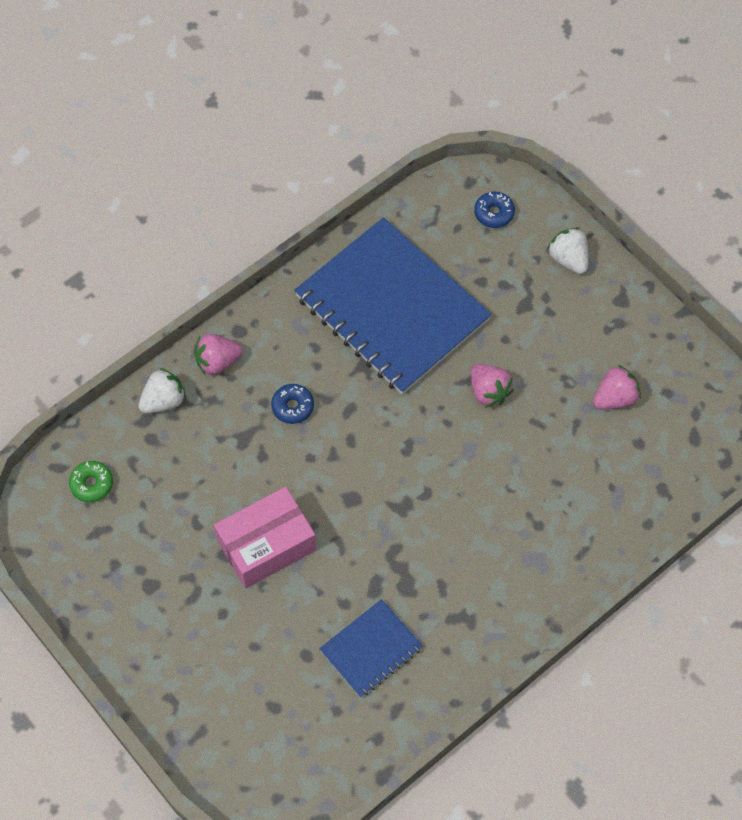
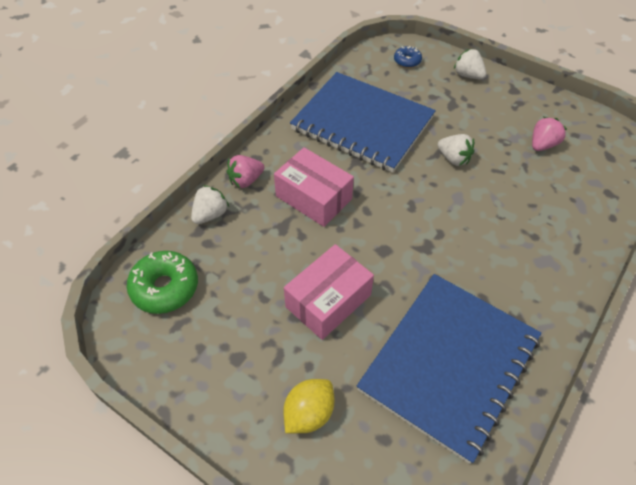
camera: 15 degrees left, 10 degrees down
green donut [69,461,113,502] -> green donut [127,251,198,314], size x1.80
blue donut [271,384,314,424] -> pink box [274,147,354,227]
blue notebook [319,599,423,698] -> blue notebook [357,274,541,464], size x2.09
pink strawberry [471,364,514,408] -> white strawberry [438,134,474,166]
none -> yellow lemon [283,379,335,433]

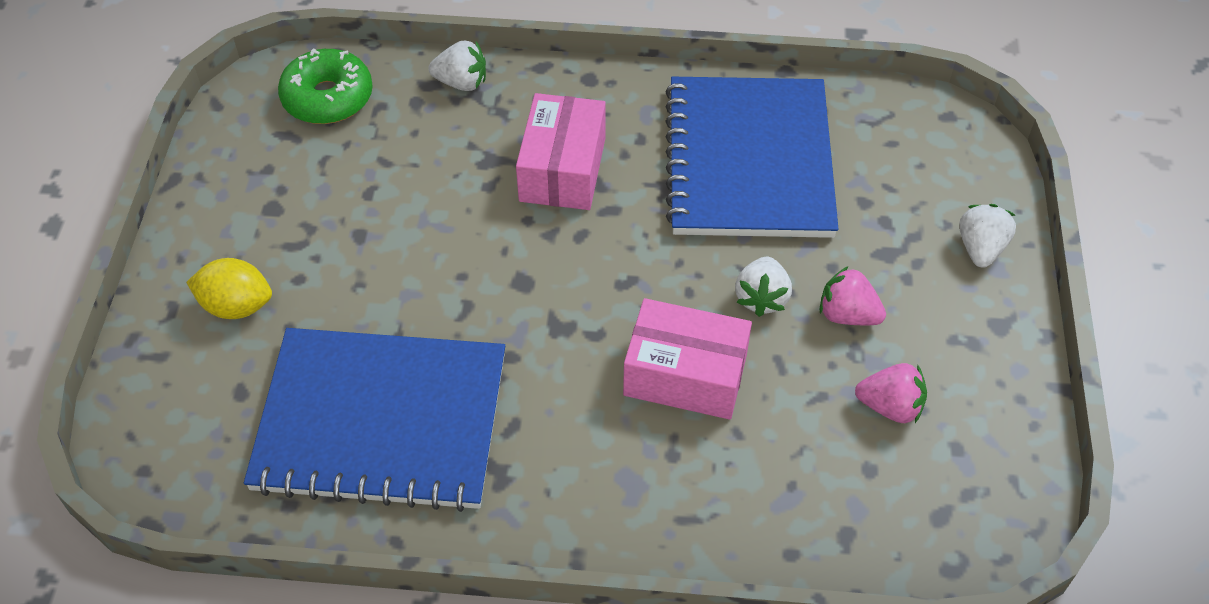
camera: 60 degrees right, 0 degrees up
pink strawberry [227,155,264,188] -> pink strawberry moved to [819,266,886,325]
pink box [284,244,374,340] -> pink box moved to [623,298,752,420]
blue donut [394,46,422,68] -> none

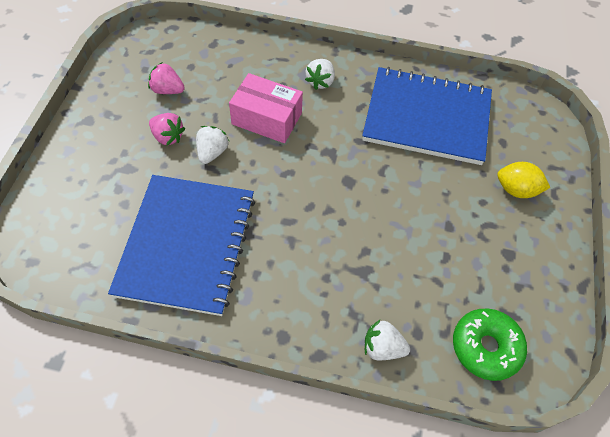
camera: 175 degrees left, 5 degrees up
pink box [516,93,606,210] -> none
white strawberry [959,204,1016,268] -> white strawberry moved to [305,59,335,90]

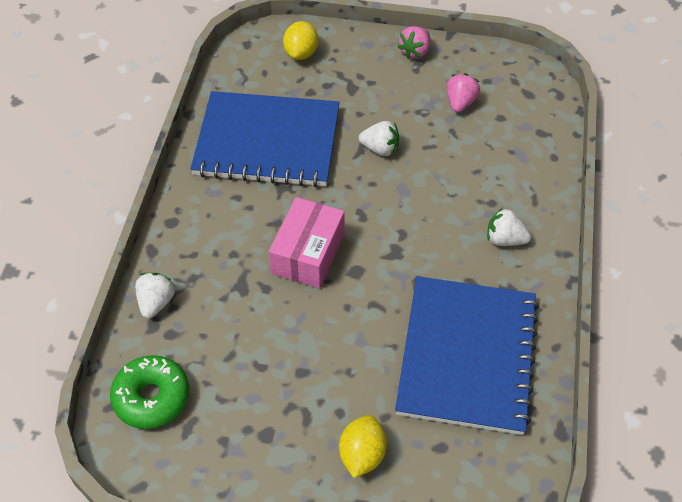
camera: 90 degrees right, 5 degrees down
pink strawberry [149,113,185,146] -> pink strawberry moved to [398,26,430,59]
pink box [229,73,303,143] -> pink box moved to [269,197,344,288]
none -> yellow lemon [283,21,318,60]

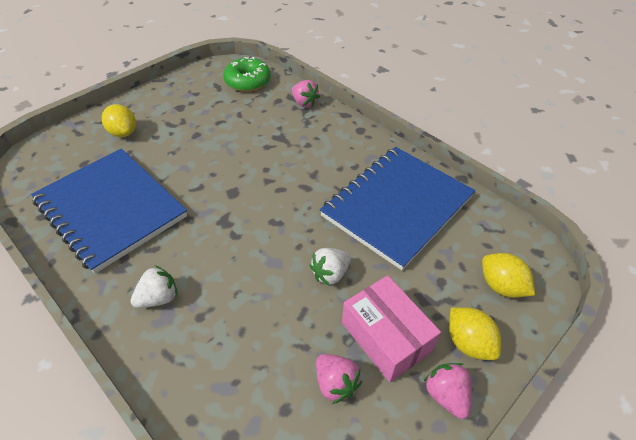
camera: 125 degrees right, 5 degrees down
white strawberry [135,273,176,319] -> pink strawberry [292,80,320,107]
pink box [269,197,344,288] -> pink box moved to [342,275,441,382]
none -> yellow lemon [449,307,501,360]

